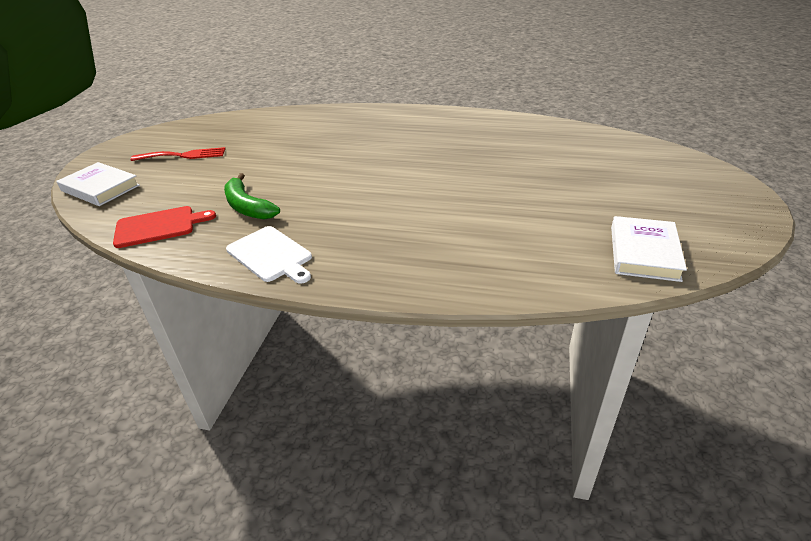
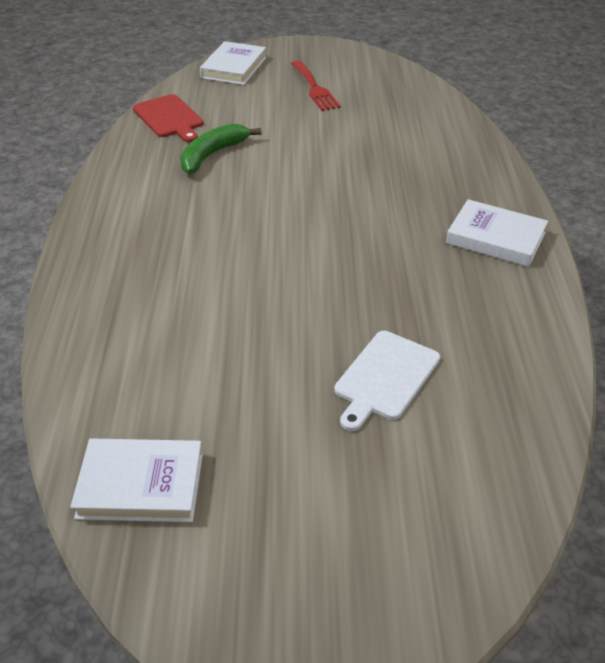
camera: 75 degrees right, 5 degrees up
white cutting board [226,226,312,284] -> white cutting board moved to [334,331,440,431]
none -> white book [446,199,548,267]

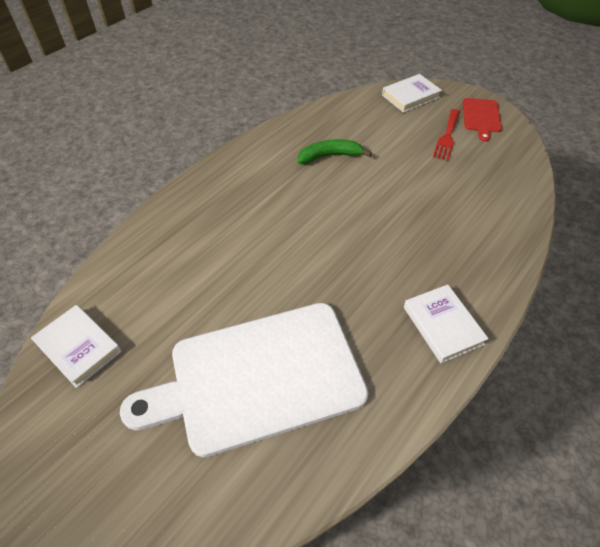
camera: 40 degrees right, 10 degrees up
red cutting board [133,94,204,142] -> red cutting board moved to [462,98,502,142]
white cutting board [334,331,440,431] -> white cutting board [120,303,369,457], size x2.31

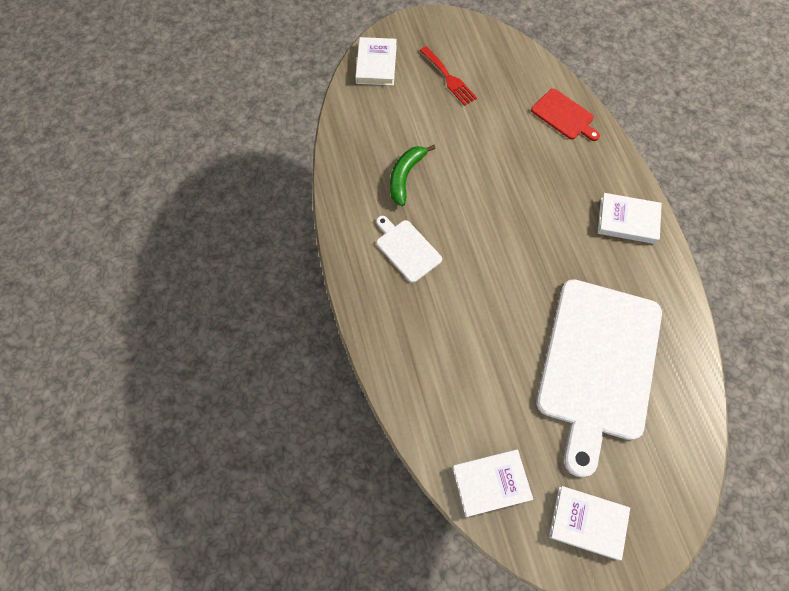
camera: 55 degrees left, 15 degrees up
red cutting board [462,98,502,142] -> red cutting board moved to [531,89,600,141]
none -> white cutting board [376,216,442,283]
none -> white book [549,486,630,560]

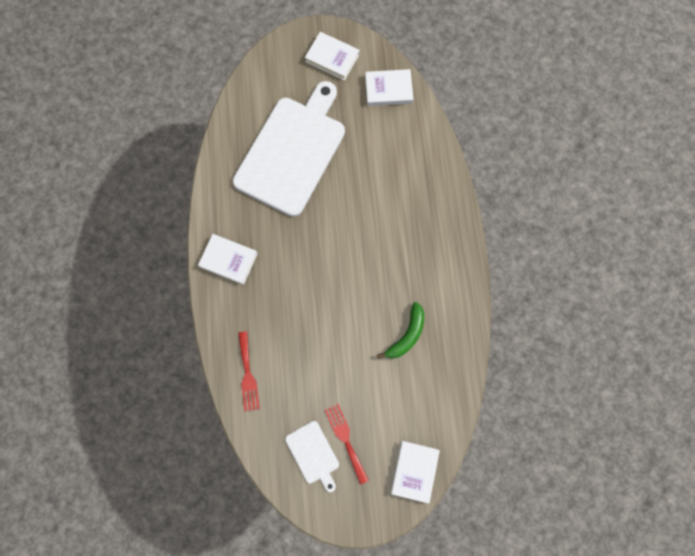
camera: 170 degrees left, 10 degrees up
white cutting board [376,216,442,283] -> white cutting board moved to [285,421,339,492]
red cutting board [531,89,600,141] -> red fork [238,331,260,412]

